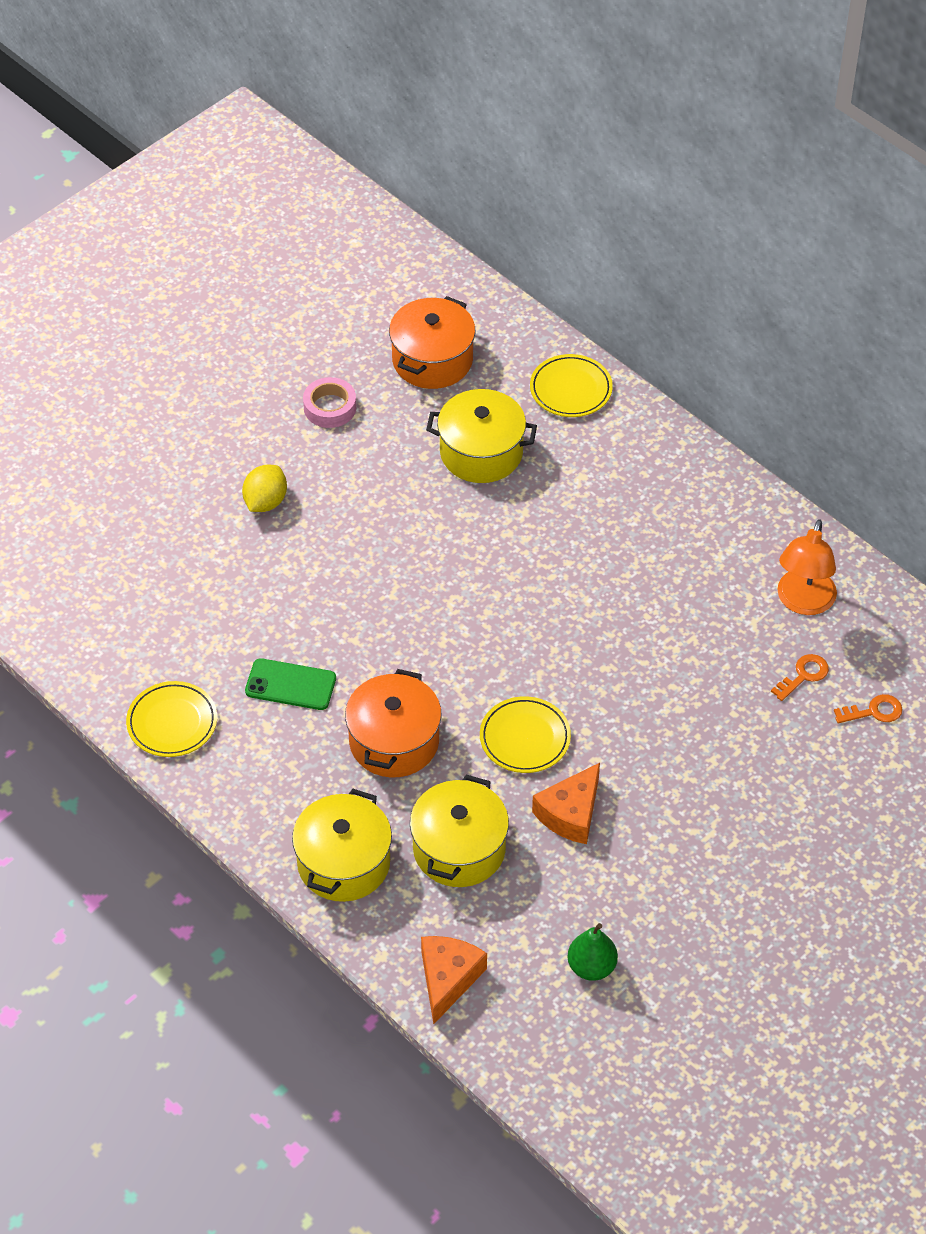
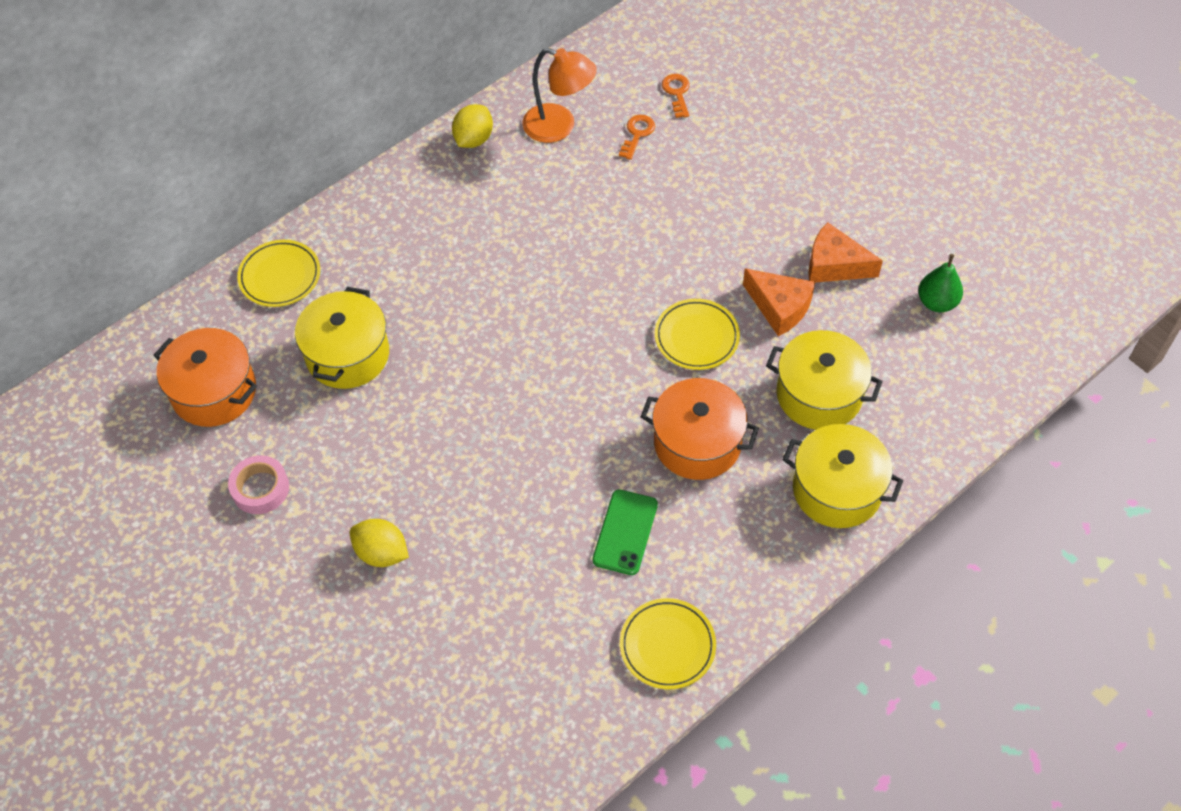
camera: 85 degrees left, 5 degrees up
orange cheese [421,936,487,1024] -> orange cheese moved to [808,222,883,283]
orange key [771,654,829,701] -> orange key turned 60 degrees clockwise [619,115,655,160]
none -> yellow lemon [452,104,493,148]

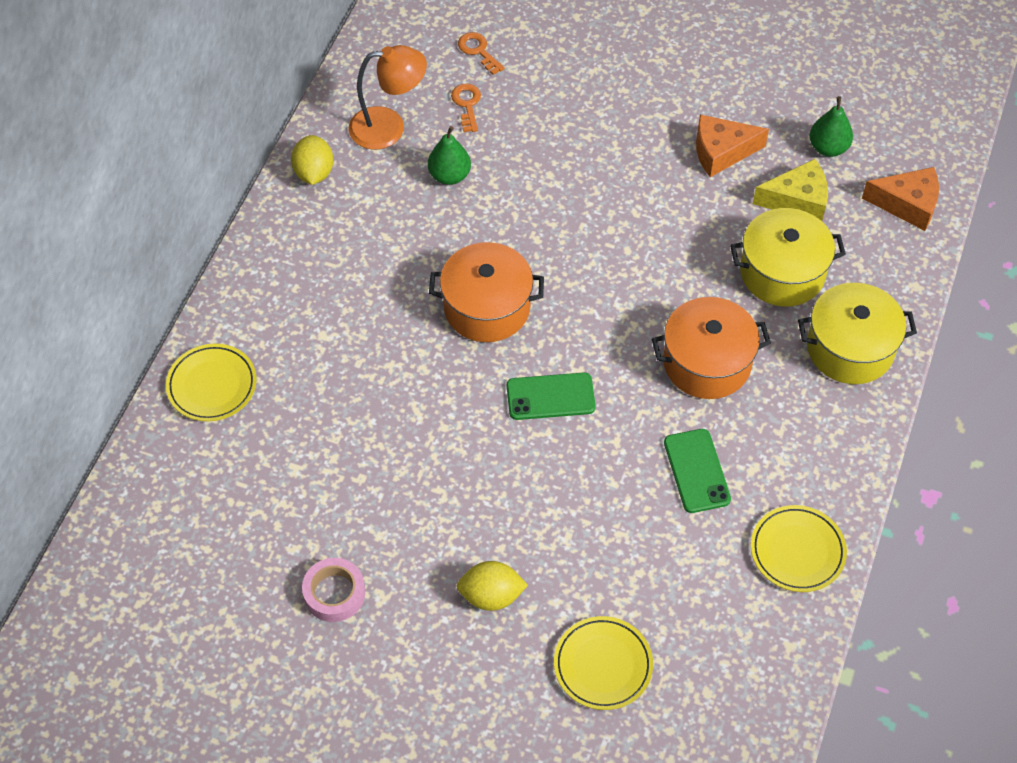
camera: 30 degrees left, 0 degrees up
orange pot [153,328,257,427] -> orange pot moved to [429,242,544,342]
yellow pot [295,287,389,389] -> none
yellow plate [655,299,740,370] -> yellow plate moved to [554,616,653,710]
orange cheese [743,268,815,336] -> orange cheese moved to [862,167,939,231]
none -> green pear [428,126,471,185]
none -> green phone [507,372,596,420]
none -> yellow cheese [753,159,828,221]

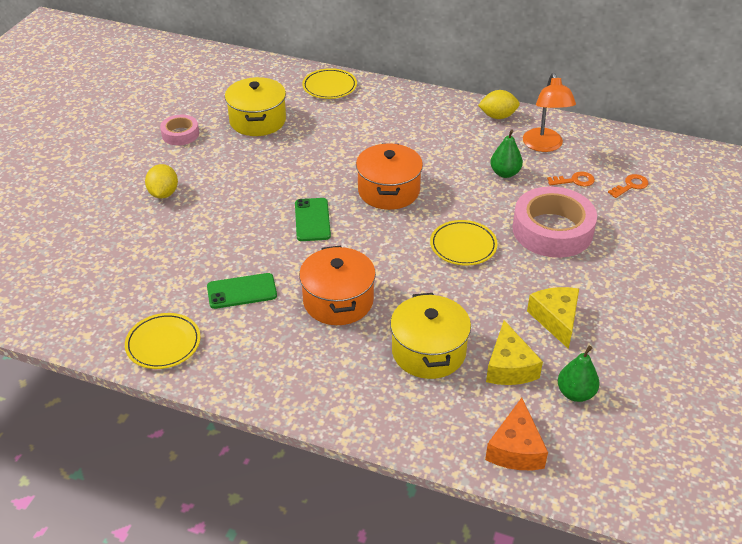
camera: 90 degrees right, 15 degrees down
yellow plate [554,616,653,710] -> yellow plate moved to [430,220,498,266]
orange cheese [696,115,769,177] -> yellow cheese [527,287,579,349]
yellow pot [798,283,917,384] -> yellow pot moved to [225,77,286,136]
none -> pink tape [513,186,597,258]

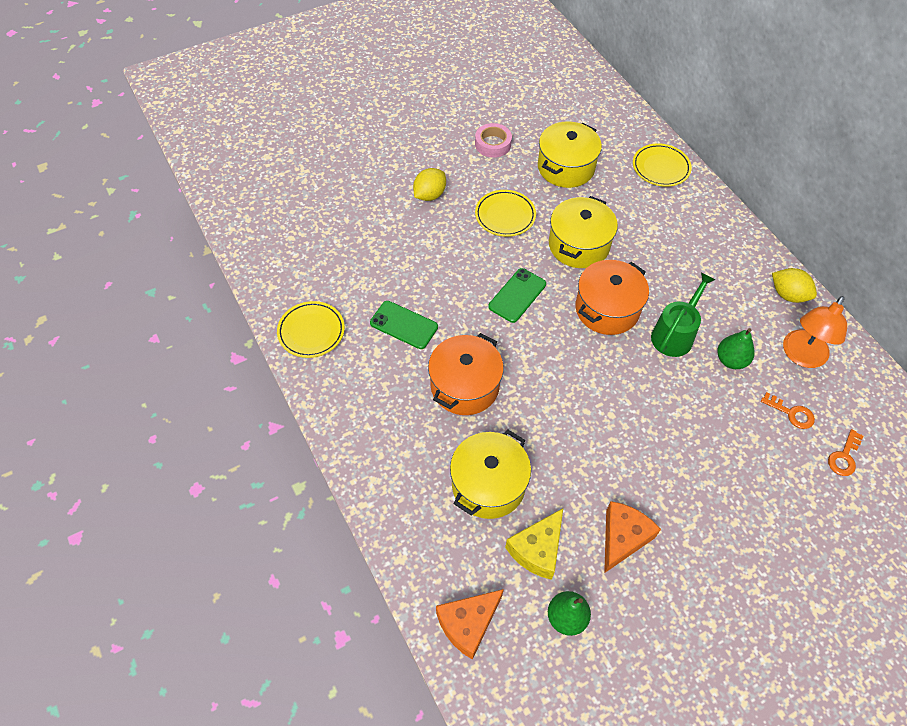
camera: 40 degrees right, 15 degrees up
yellow plate [430,220,498,266] -> yellow plate moved to [475,190,536,237]
pink tape [513,186,597,258] -> none
yellow cheese [527,287,579,349] -> orange cheese [604,501,661,573]
orange key [608,174,648,198] -> orange key turned 120 degrees clockwise [828,429,863,476]
none -> yellow pot [549,196,618,268]
none -> green watering can [651,273,715,357]

